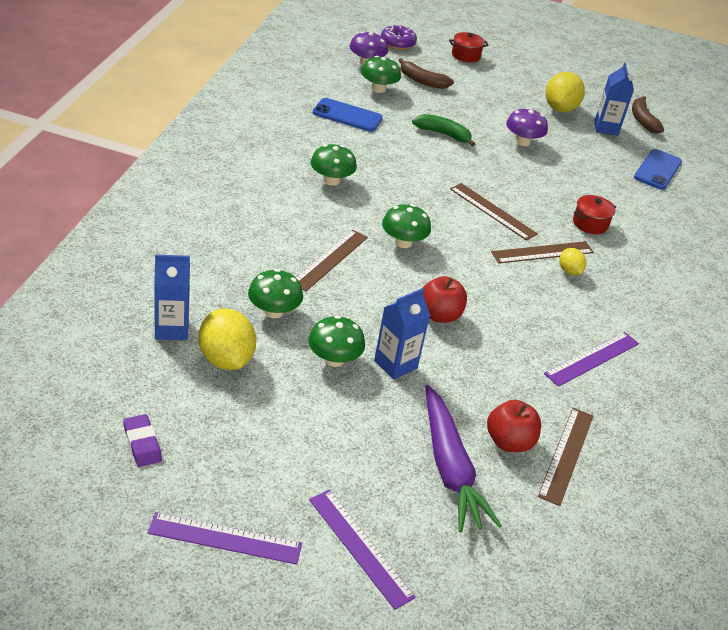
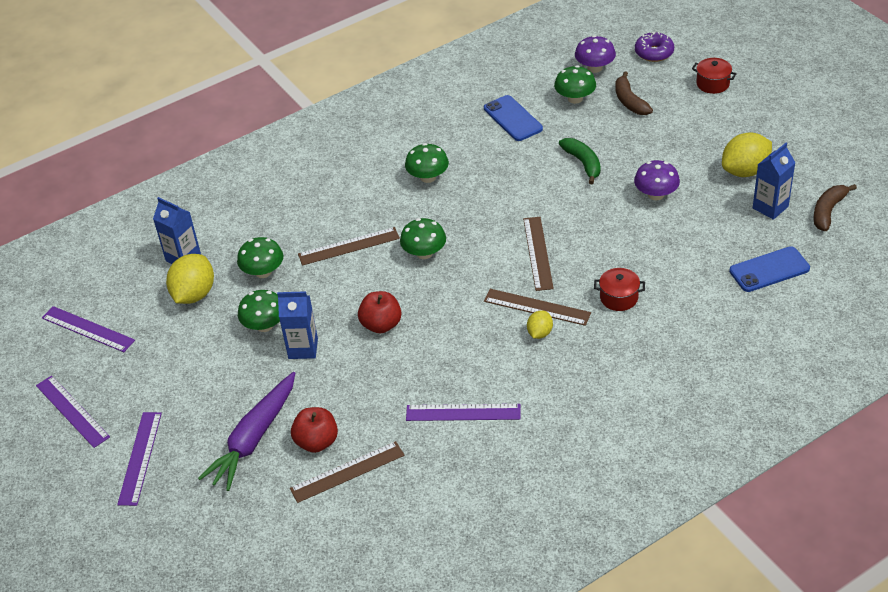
camera: 50 degrees right, 5 degrees up
purple eraser [123,414,162,467] -> purple ruler [42,306,135,352]

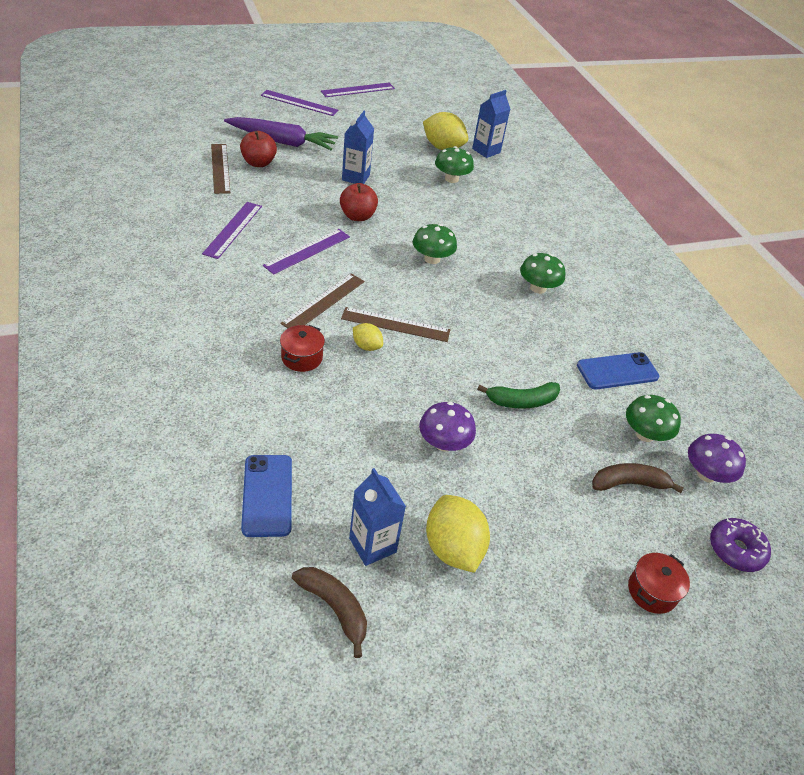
camera: 95 degrees right, 0 degrees up
purple ruler [42,306,135,352] -> purple ruler moved to [263,229,350,274]
purple carrot [198,372,295,491] -> purple carrot turned 150 degrees clockwise [224,117,338,150]
green mushroom [238,290,280,332] -> none
brown ruler [298,227,400,266] -> none
yellow lemon [527,310,553,339] -> yellow lemon moved to [353,323,383,351]

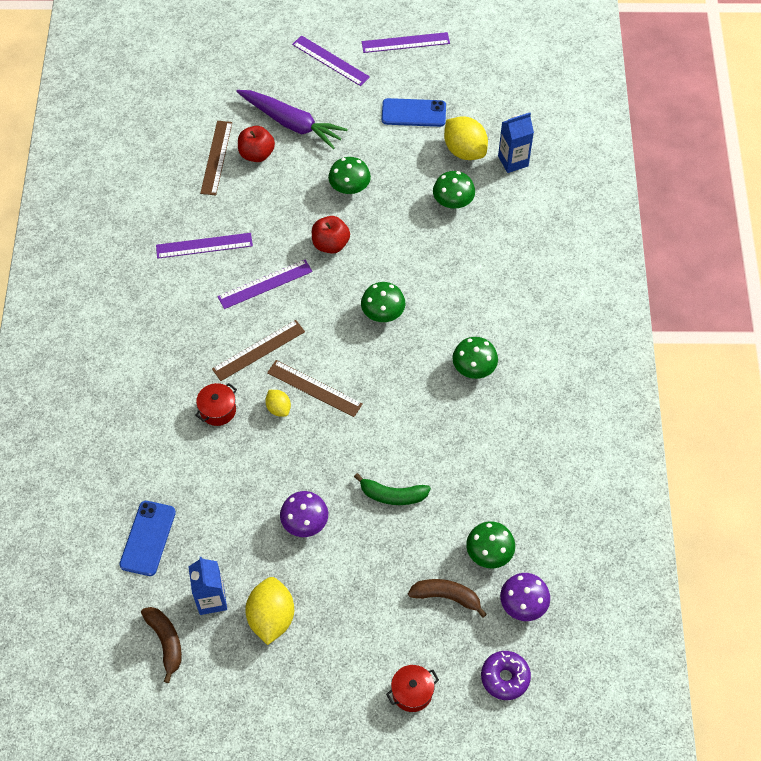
camera: 25 degrees right, 15 degrees up
purple ruler [202,202,262,259] -> purple ruler turned 45 degrees clockwise [156,233,253,259]
blue carton [342,111,374,184] -> green mushroom [328,157,371,194]
blue phone [577,352,659,390] -> blue phone moved to [382,98,446,127]

